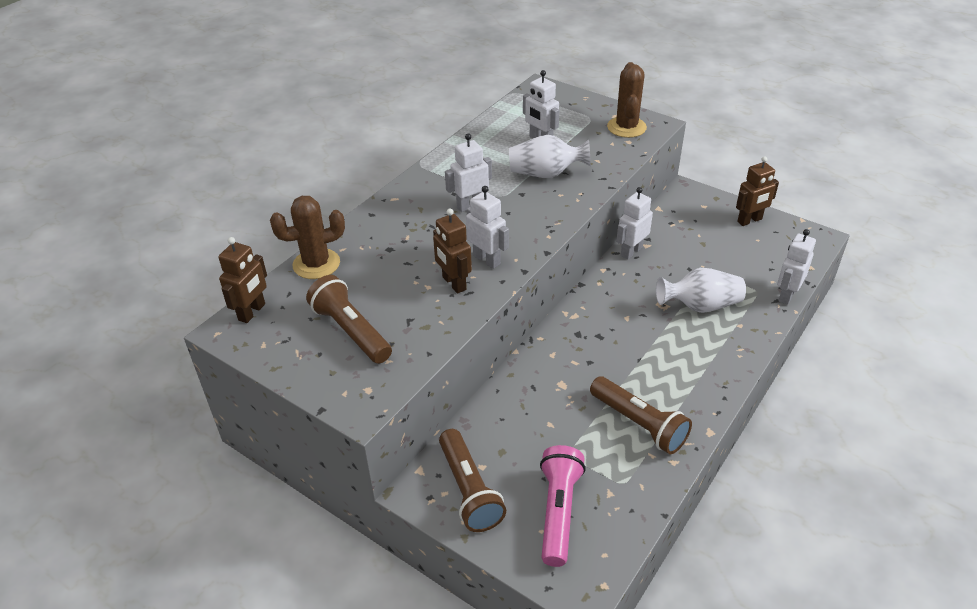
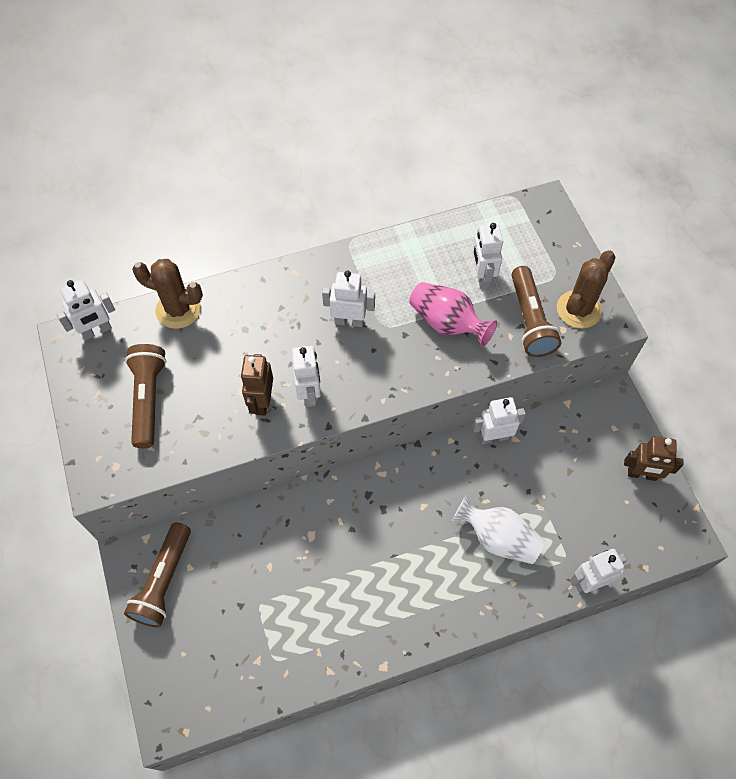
camera: 35 degrees right, 20 degrees up
brown robot [218,237,267,323] -> white robot [57,279,115,340]
white vase [509,135,591,178] -> pink vase [409,282,497,347]
pink flashlight [540,445,586,567] -> none
brown flashlight [590,376,692,454] -> brown flashlight moved to [511,266,561,357]

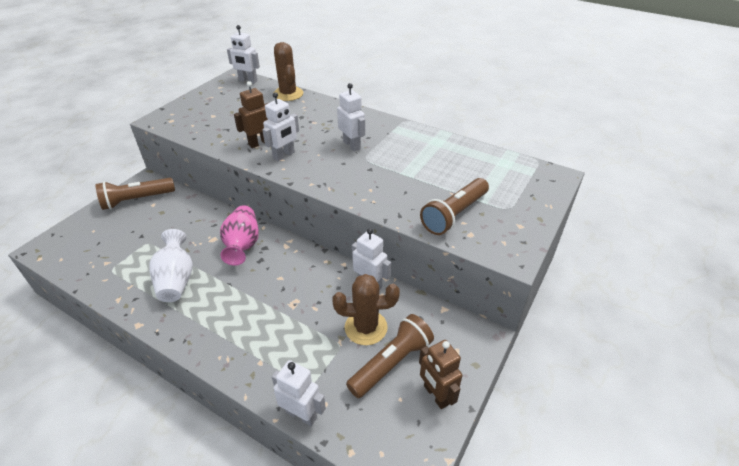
camera: 50 degrees right, 20 degrees down
brown flashlight [125,344,166,448] -> brown flashlight moved to [346,314,434,398]
pink vase [409,282,497,347] -> pink vase moved to [220,205,259,266]
white vase [452,495,545,564] -> white vase moved to [149,229,193,302]
white robot [472,223,503,288] -> none
brown cactus [557,251,616,328] -> brown cactus moved to [332,274,400,345]

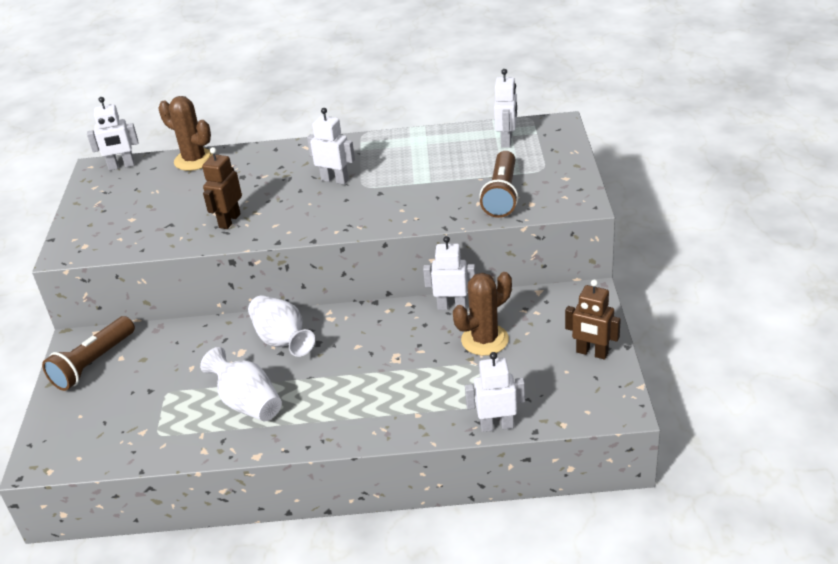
camera: 30 degrees left, 5 degrees down
pink vase [220,205,259,266] -> white vase [248,295,315,357]
white robot [262,92,299,161] -> white robot moved to [494,69,517,148]
brown flashlight [346,314,434,398] -> none

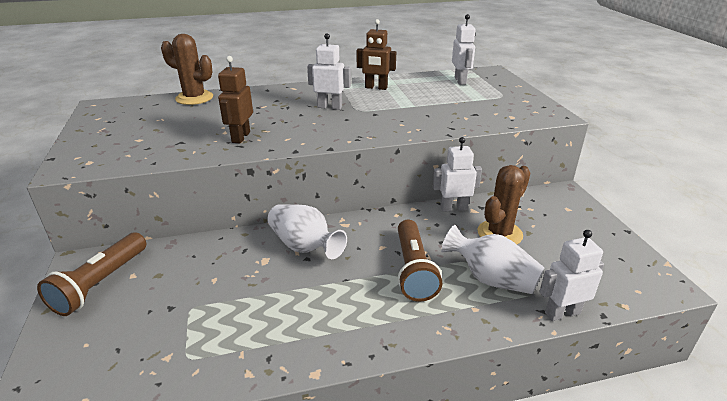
camera: 15 degrees left, 5 degrees down
white robot [87,97,138,170] -> none
white vase [200,347,282,421] -> white vase moved to [441,225,545,294]
brown flashlight [479,151,518,218] -> brown flashlight moved to [398,219,442,302]
brown robot [565,280,621,360] -> brown robot moved to [357,19,396,90]

